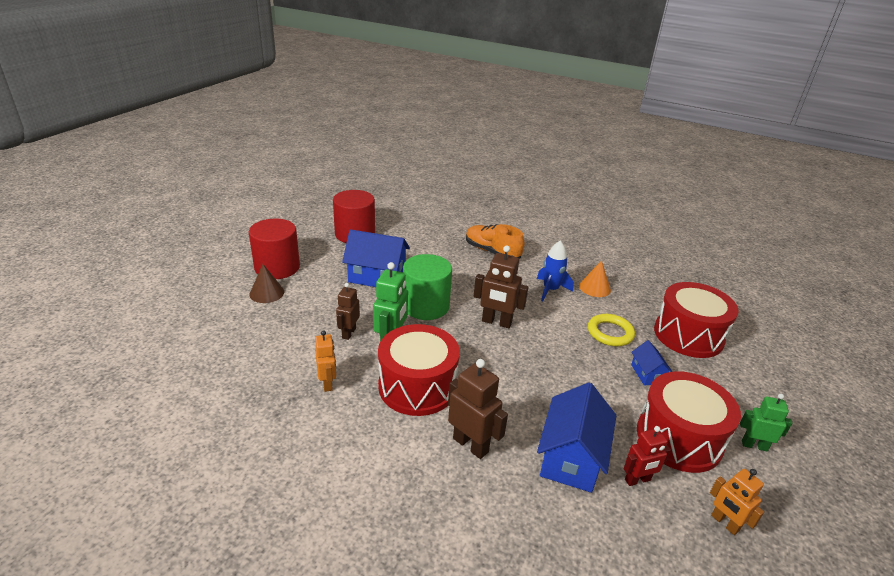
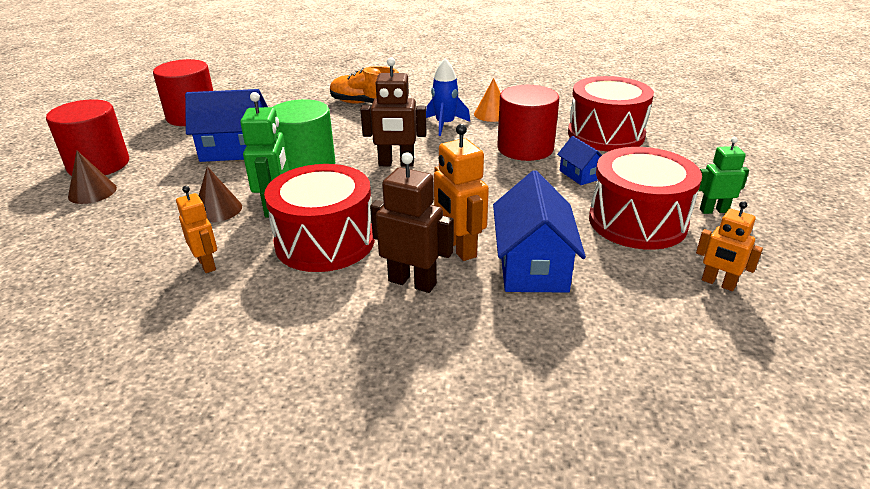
camera: 15 degrees left, 0 degrees up
brown robot [336,283,360,340] -> brown cone [198,166,242,222]
yellow ring [588,314,635,346] -> red cylinder [497,85,559,161]
red robot [624,426,671,486] -> none
none -> orange robot [434,124,489,261]

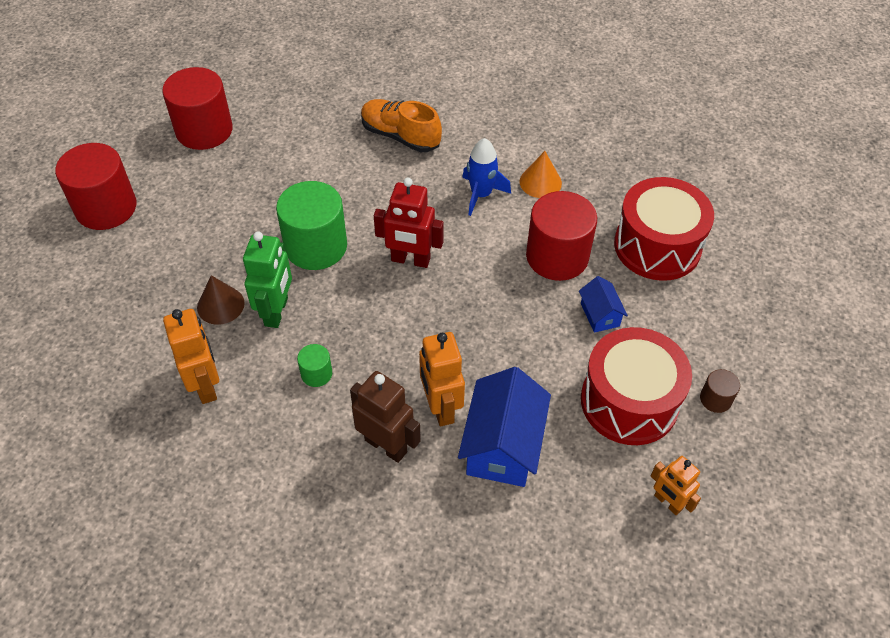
camera: 10 degrees right, 20 degrees up
brown cone [68,151,117,204] -> none
orange robot [176,186,217,273] -> orange robot [163,309,219,404], size x1.53
blue house [185,89,268,162] -> none
red drum [264,164,375,272] -> green cylinder [297,344,332,387]
brown robot [360,57,426,167] -> red robot [374,178,444,268]
green robot [698,137,749,214] -> brown cylinder [700,369,740,413]

